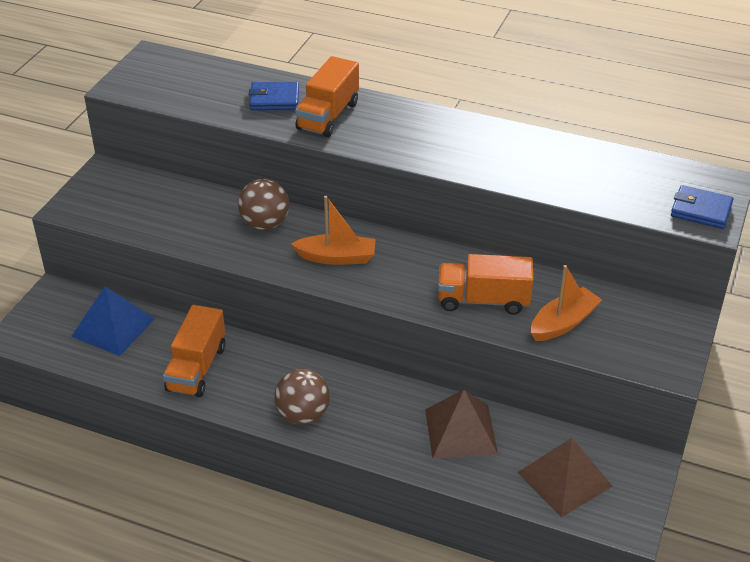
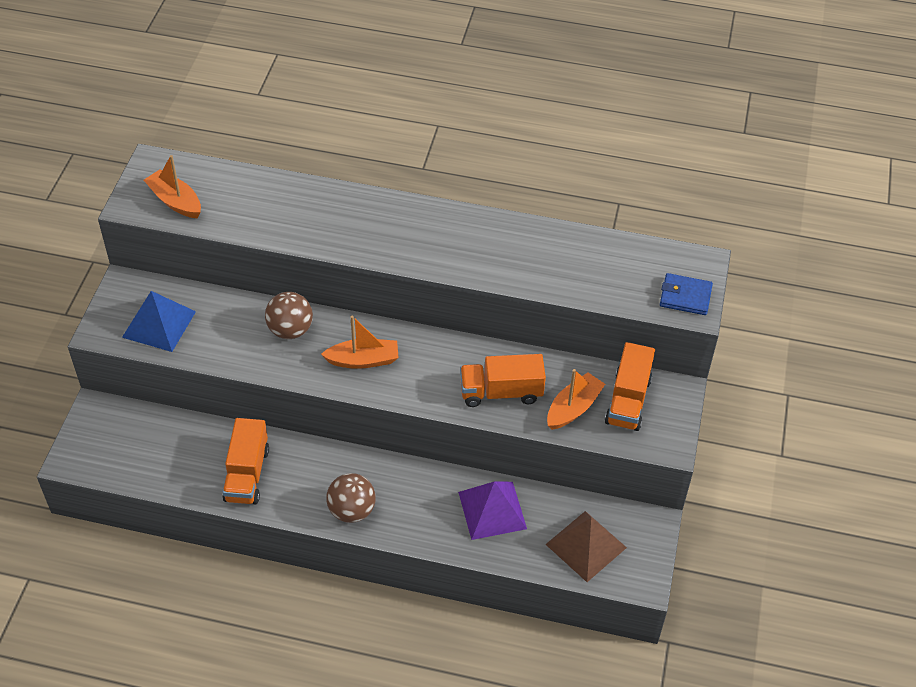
camera: 10 degrees left, 10 degrees up
blue pyramid [71,286,155,356] -> blue pyramid moved to [122,291,196,352]
blue wallet [249,82,299,110] -> none
orange truck [295,56,359,137] -> orange truck moved to [605,342,655,431]
brown pyramid [425,390,498,459] -> purple pyramid [458,481,527,540]
none -> orange boat [144,155,201,218]

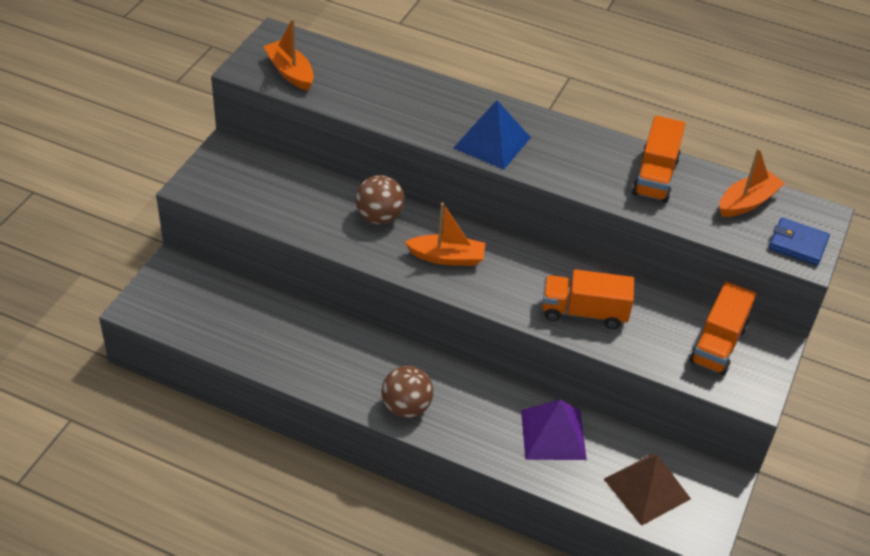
camera: 10 degrees right, 5 degrees down
blue pyramid [122,291,196,352] -> blue pyramid moved to [454,100,531,170]
orange truck [222,418,269,504] -> orange truck moved to [632,116,685,203]
orange boat [547,369,605,430] -> orange boat moved to [720,148,785,217]

